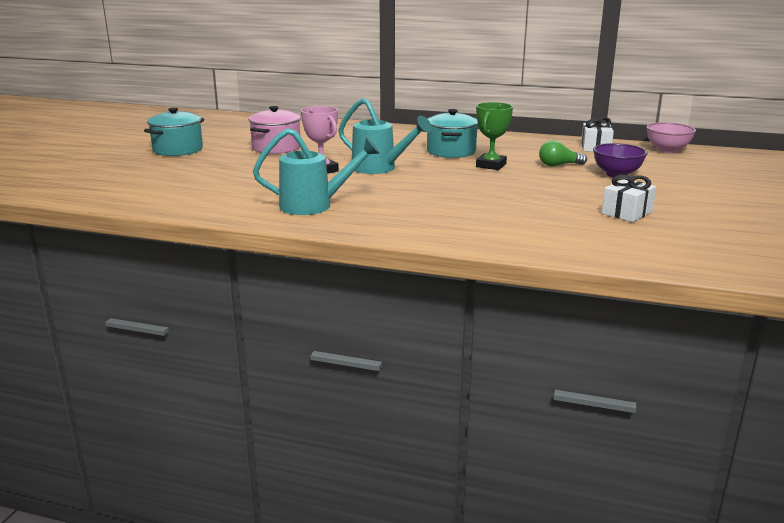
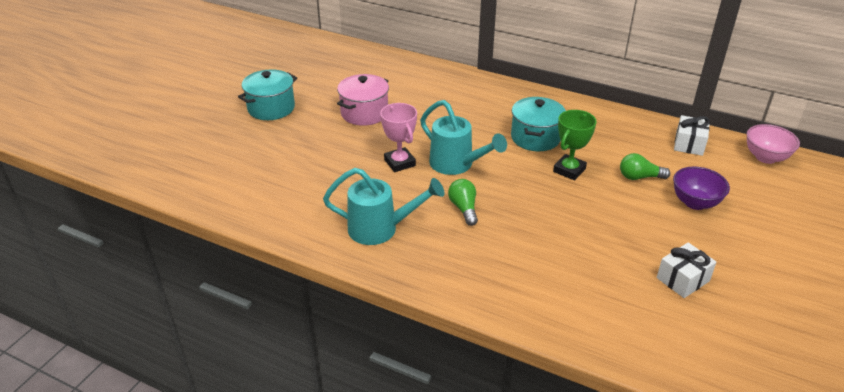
camera: 10 degrees right, 15 degrees up
none -> green light bulb [448,179,478,226]

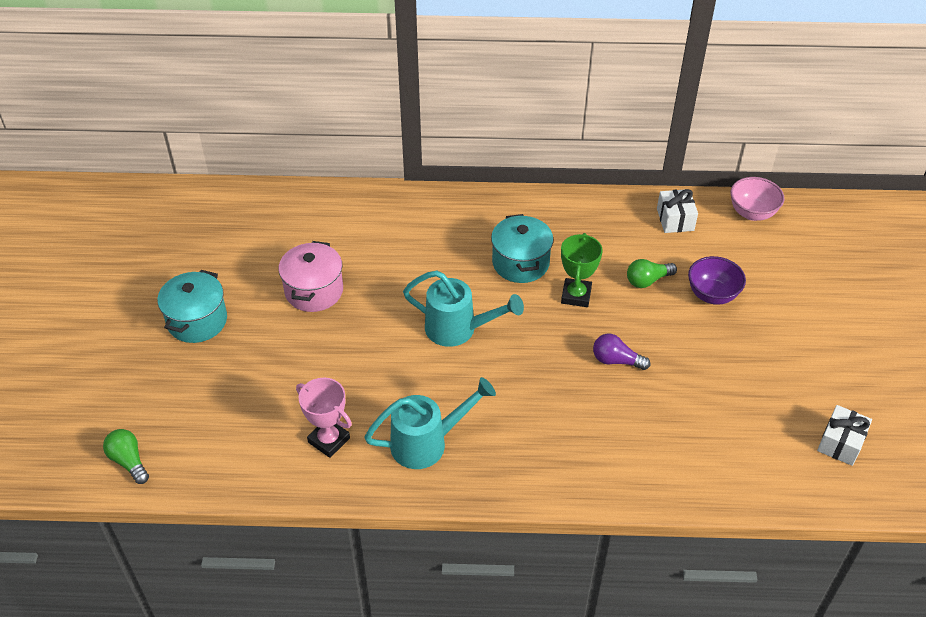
camera: 25 degrees left, 10 degrees up
pink trophy [380,103,417,172] -> pink trophy moved to [296,378,352,458]
green light bulb [448,179,478,226] -> green light bulb moved to [103,429,149,484]
white gift [657,243,717,298] -> white gift moved to [817,405,872,466]
none -> purple light bulb [593,333,650,370]

